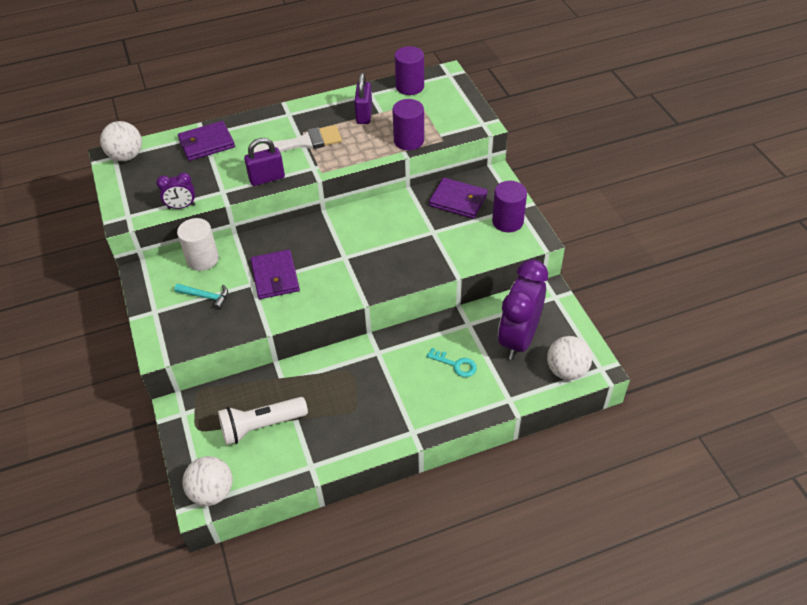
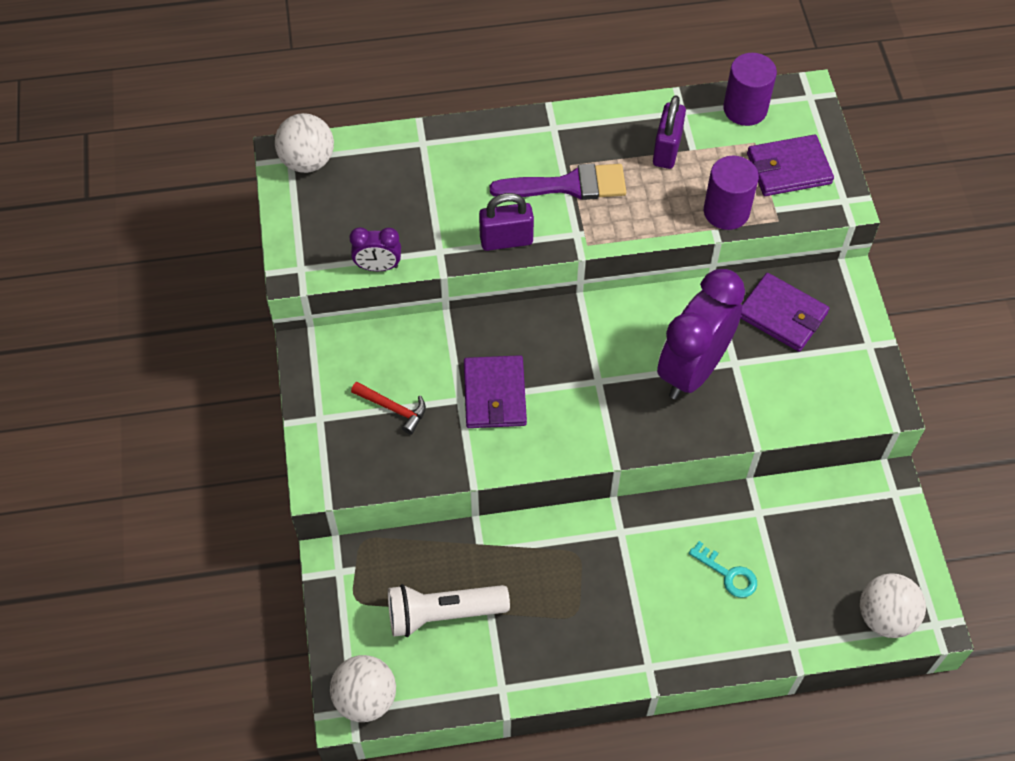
camera: 10 degrees right, 10 degrees up
turquoise hammer [175,284,228,310] -> red hammer [351,382,426,435]
white cylinder [177,218,219,271] -> none
purple wallet [178,121,235,161] -> purple wallet moved to [747,135,834,196]
white brush [254,125,342,153] -> purple brush [490,163,626,200]
purple cylinder [492,181,527,232] -> none
purple clock [498,259,548,360] -> purple clock moved to [657,269,745,399]

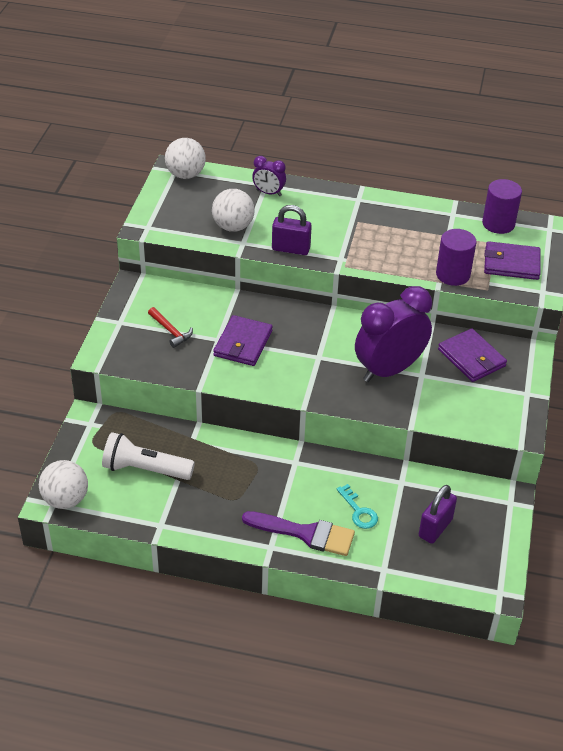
camera: 20 degrees right, 15 degrees down
purple clock [349,227,401,271] -> purple clock moved to [252,156,286,196]
purple brush [490,163,626,200] -> purple brush moved to [242,511,355,556]
purple padlock [653,95,686,169] -> purple padlock moved to [419,485,457,544]
white ball [860,573,926,638] -> white ball moved to [212,189,255,232]

